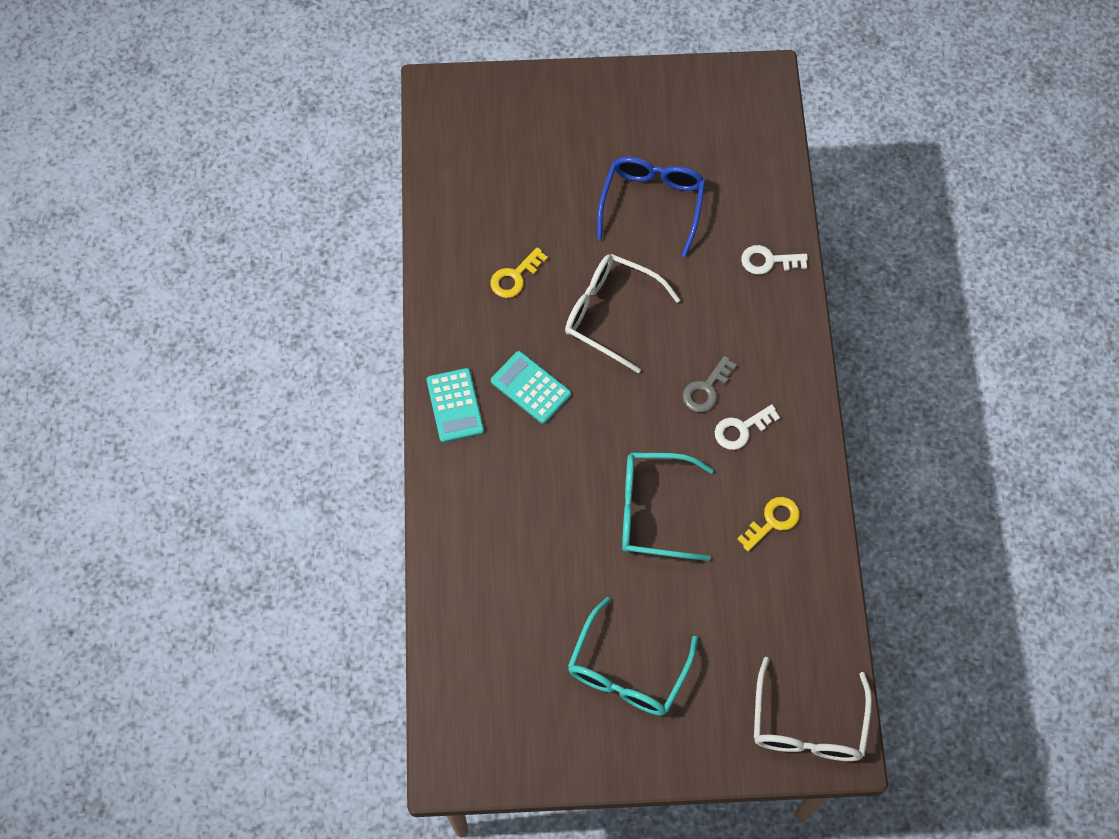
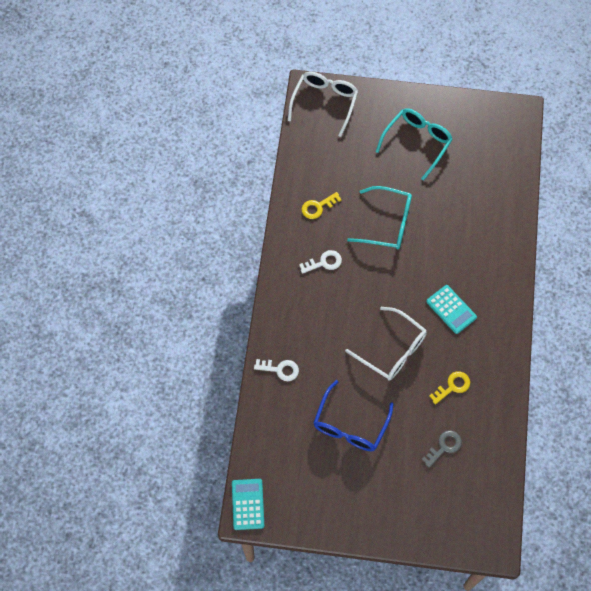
camera: 170 degrees left, 0 degrees up
turquoise calculator [427,368,484,443] -> turquoise calculator moved to [232,479,264,530]
grey key [683,356,737,412] -> grey key moved to [422,430,462,467]

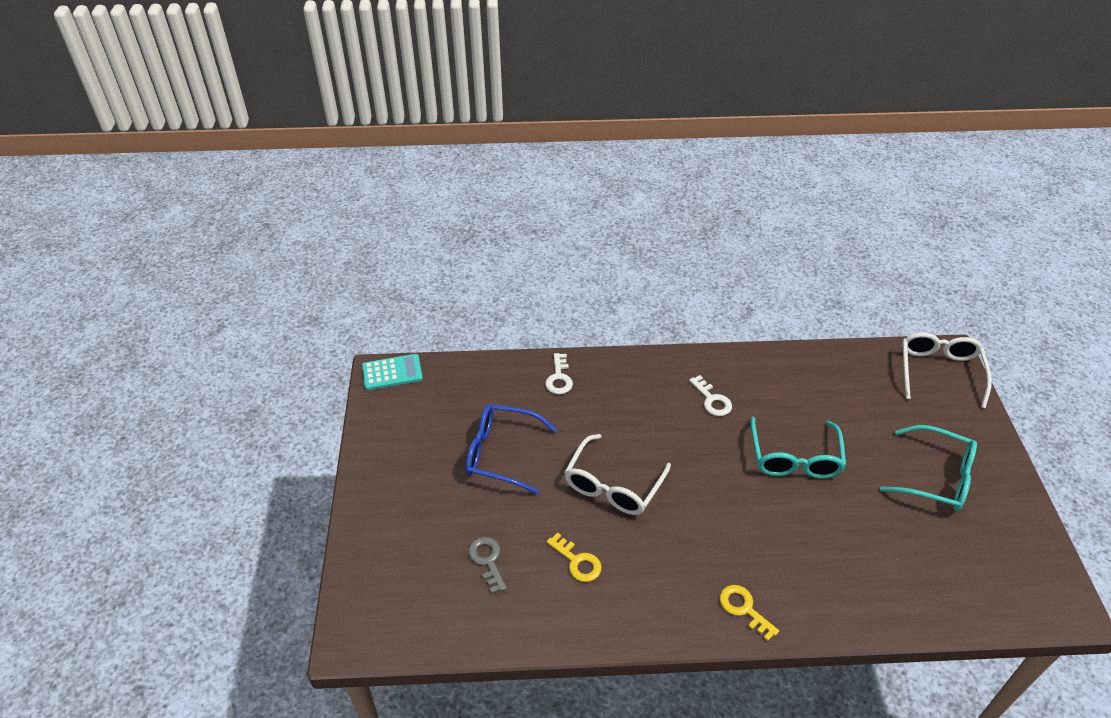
camera: 80 degrees right, 20 degrees down
white glasses [288,72,358,137] -> white glasses turned 90 degrees counterclockwise [902,333,992,408]
yellow key [302,192,342,219] -> yellow key moved to [719,585,779,641]
grey key [422,430,462,467] -> grey key turned 150 degrees counterclockwise [468,537,507,594]
turquoise calculator [426,285,477,334] -> none

